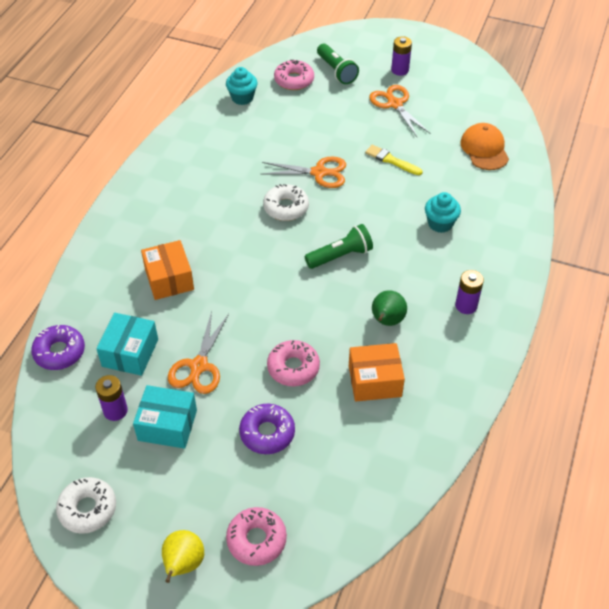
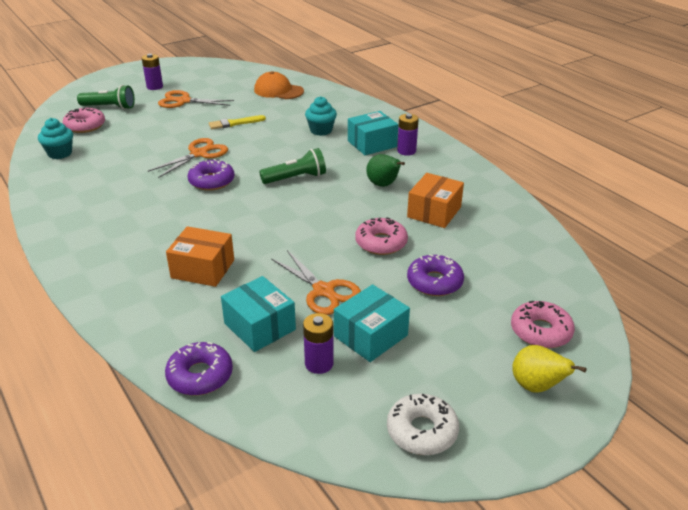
camera: 55 degrees left, 15 degrees down
white donut [263,184,309,221] -> purple donut [188,159,235,191]
green flashlight [305,224,373,269] -> green flashlight turned 60 degrees clockwise [259,148,326,184]
none -> turquoise box [348,111,398,155]

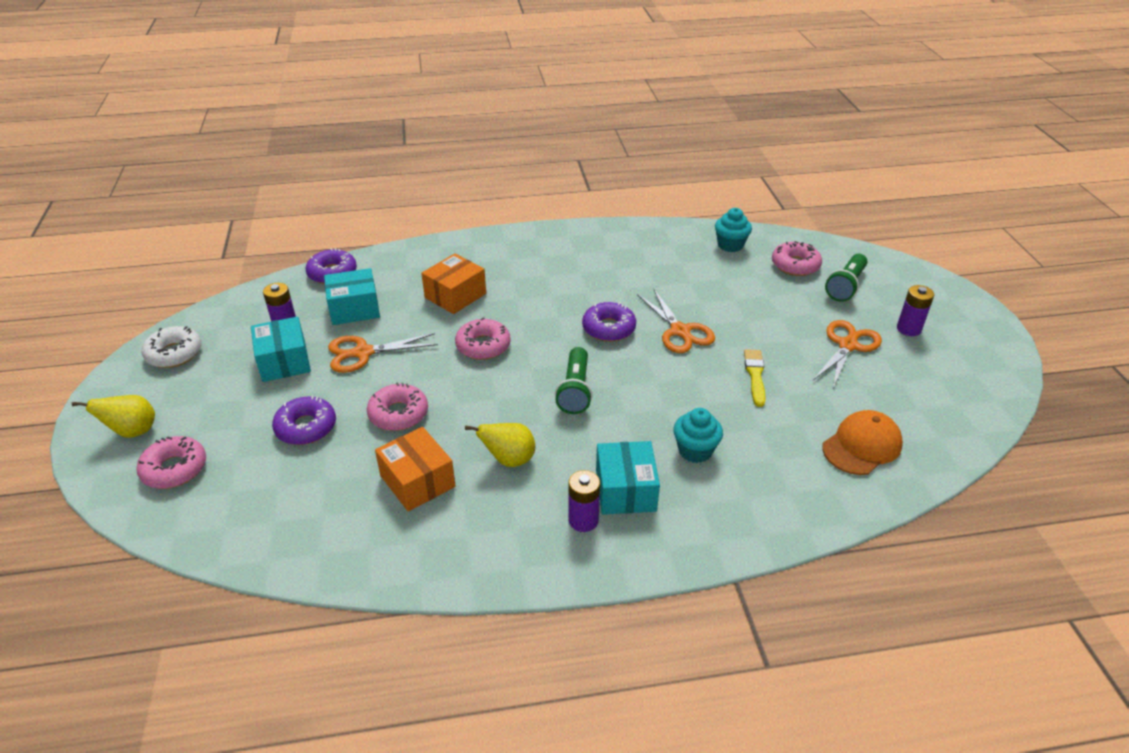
camera: 115 degrees right, 5 degrees up
green pear [366,154,405,187] -> yellow pear [465,423,535,467]
none -> pink donut [455,317,511,360]

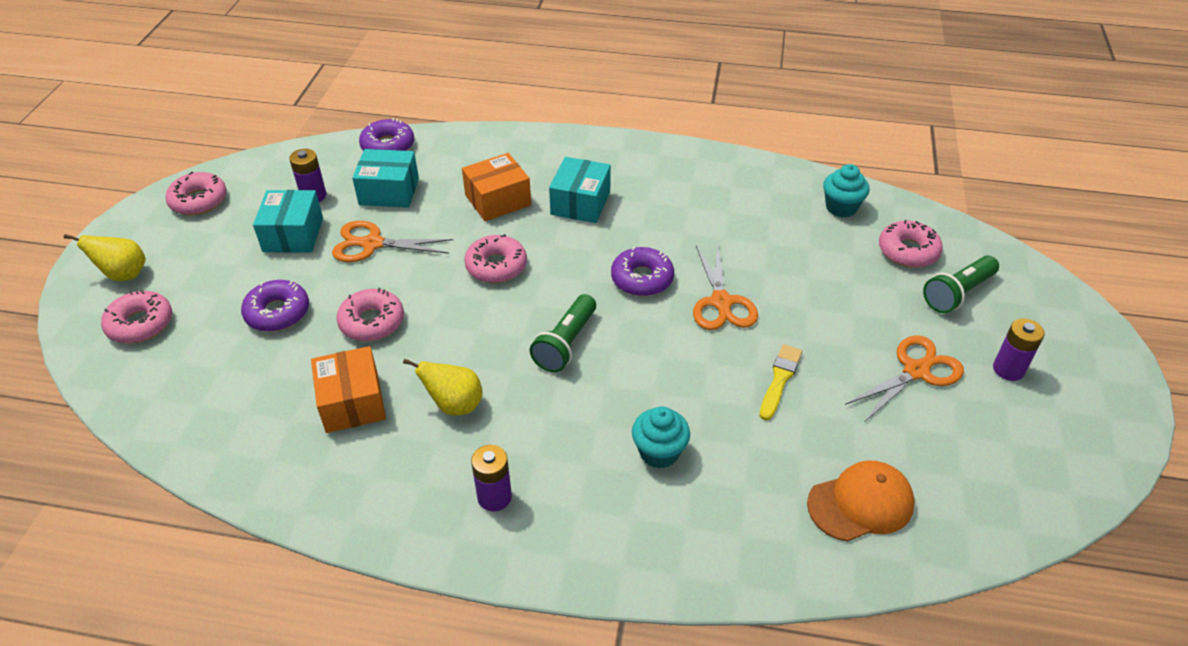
camera: 20 degrees right, 5 degrees up
white donut [142,326,202,368] -> pink donut [165,171,227,215]
turquoise box [596,441,660,514] -> turquoise box moved to [549,157,611,223]

